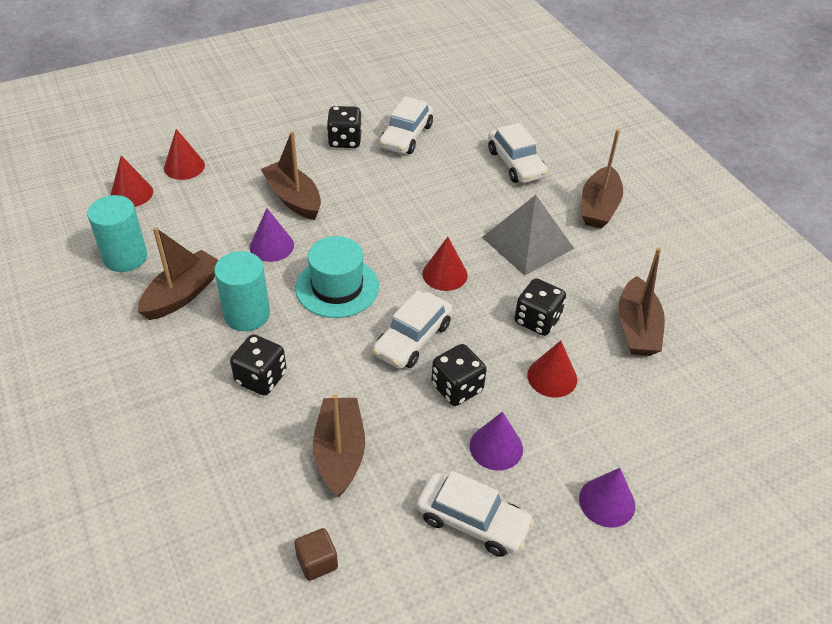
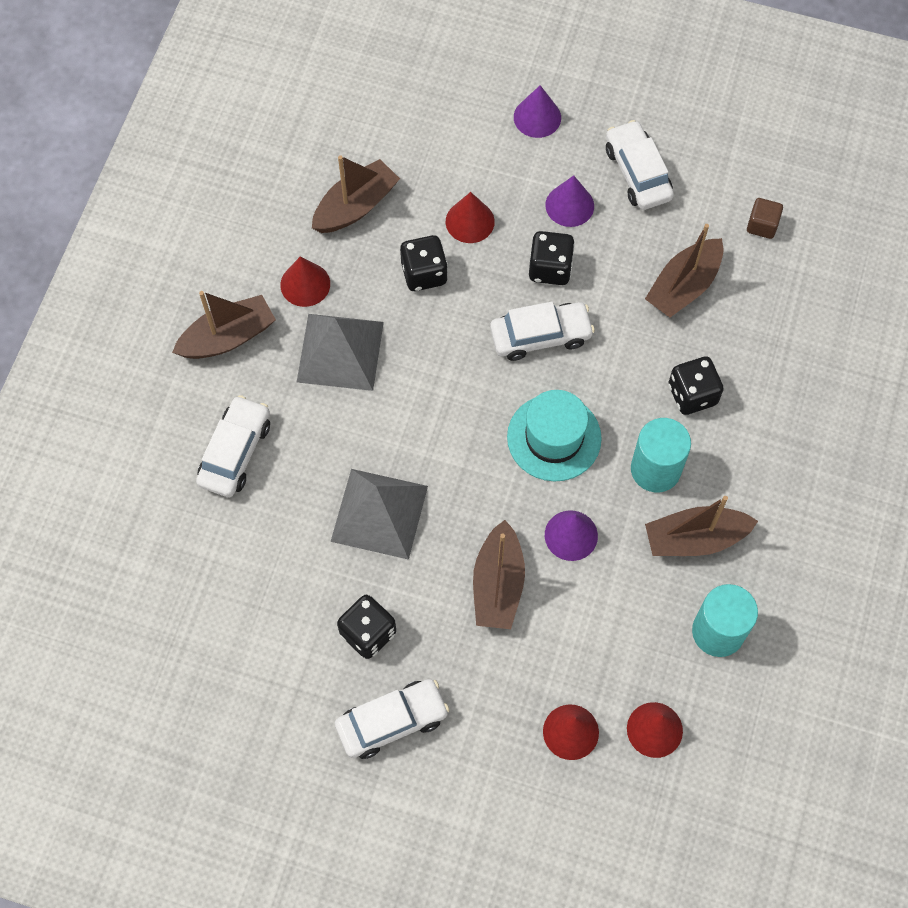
camera: 135 degrees left, 20 degrees up
white car [379,96,433,154] -> white car moved to [335,679,449,759]
red cone [422,237,468,291] -> red cone moved to [280,256,330,307]
none -> grey pyramid [331,469,428,560]

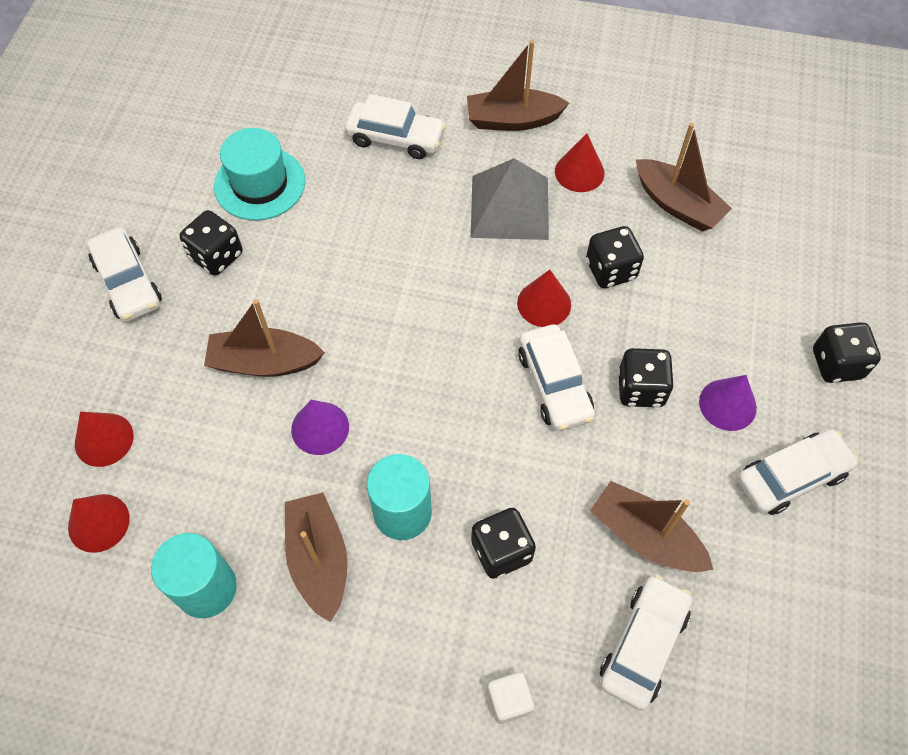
camera: 85 degrees right, 5 degrees down
brown boat [172,291,276,359] -> brown boat turned 120 degrees clockwise [467,40,569,131]
grey pyramid [331,469,428,560] -> none
red cone [446,192,495,243] -> red cone moved to [517,270,571,327]
turquoise hat [507,390,602,481] -> turquoise hat moved to [214,128,305,220]
purple cone [514,85,561,138] -> black dice [813,322,881,383]
brown cube [747,198,783,239] -> none
none -> white cube [487,672,534,724]
none -> white car [600,575,692,710]

